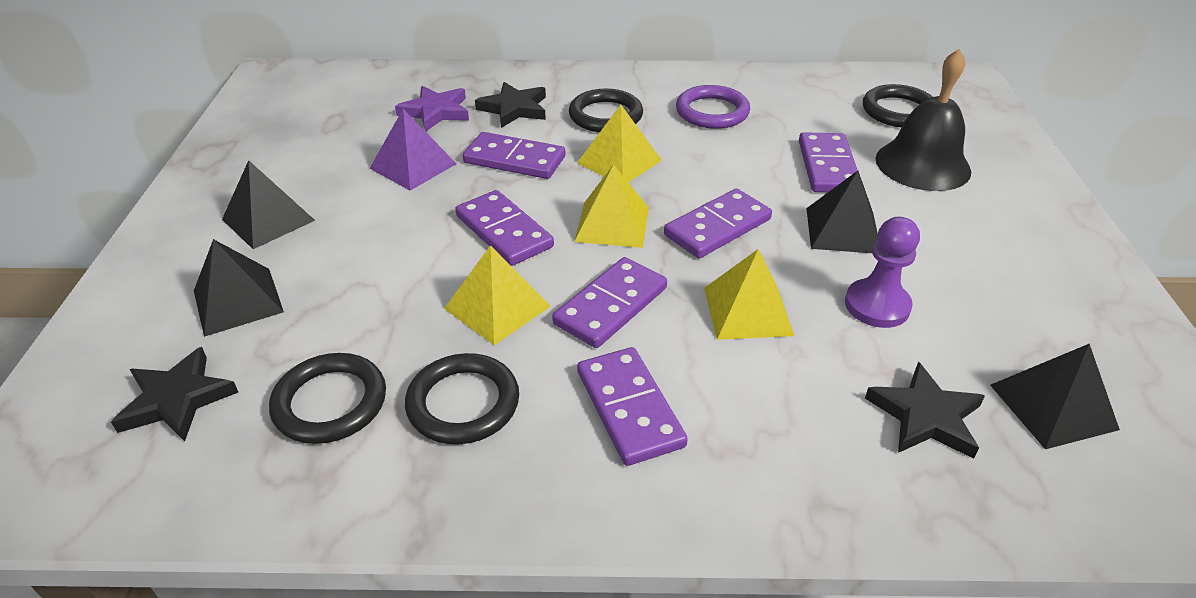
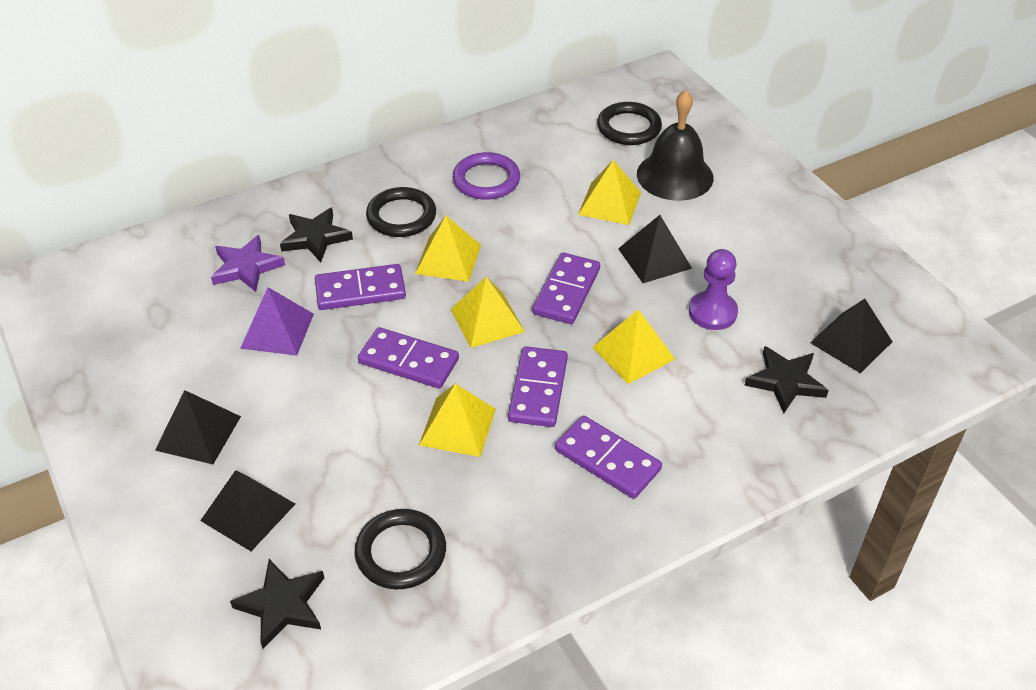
camera: 30 degrees left, 5 degrees up
black ring [405,353,519,444] -> none
purple domino [799,132,858,192] -> yellow pyramid [578,160,641,225]

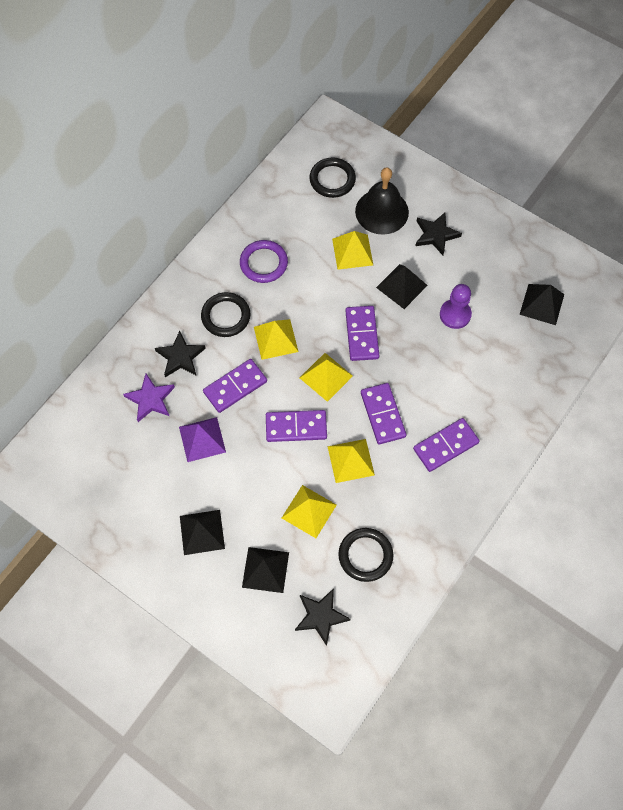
camera: 25 degrees left, 20 degrees up
purple domino [555,415,662,499] -> purple domino turned 45 degrees counterclockwise [413,418,480,472]
yellow pyramid [592,310,675,384] -> yellow pyramid moved to [282,485,337,538]
black star [744,346,829,413] -> black star moved to [415,212,462,255]

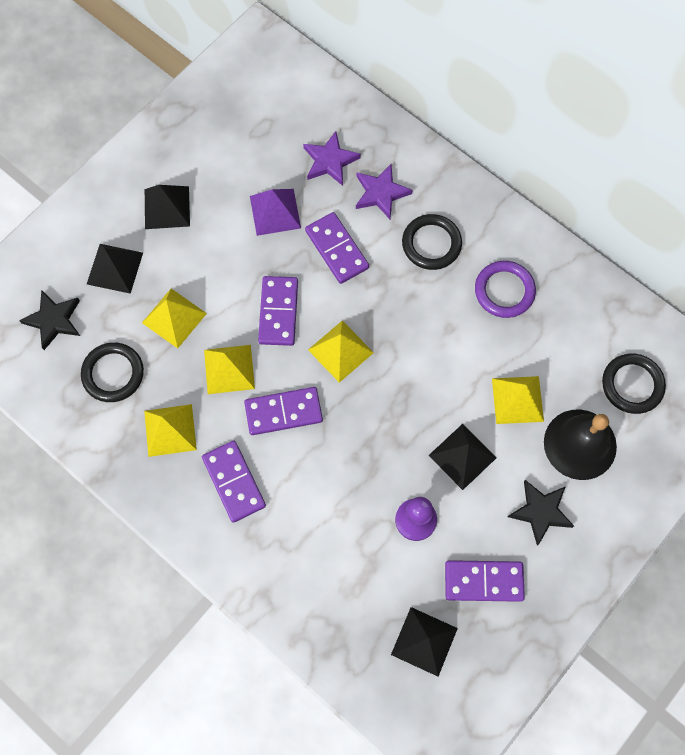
camera: 95 degrees right, 5 degrees up
black star [155,331,206,377] -> purple star [356,164,413,219]
yellow pyramid [254,319,299,360] -> yellow pyramid moved to [144,404,197,457]
purple domino [345,306,379,361] -> purple domino moved to [445,560,525,602]

